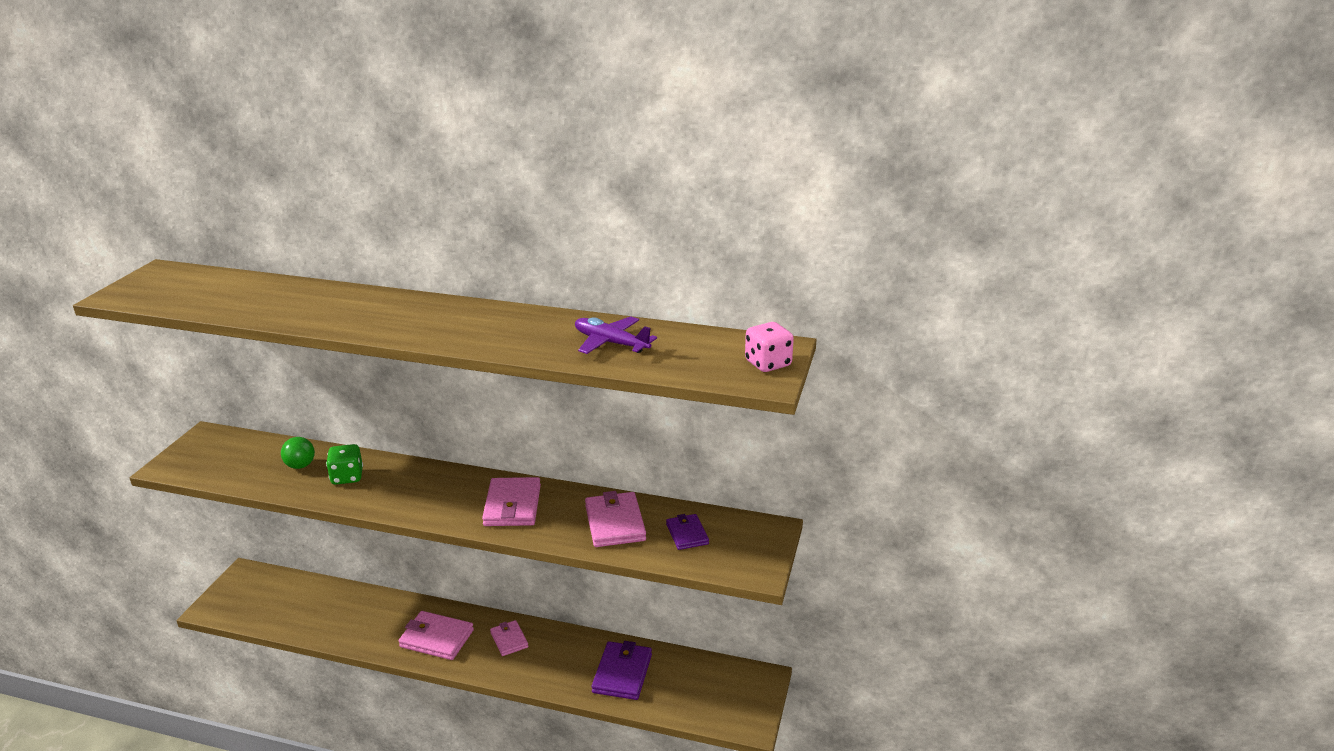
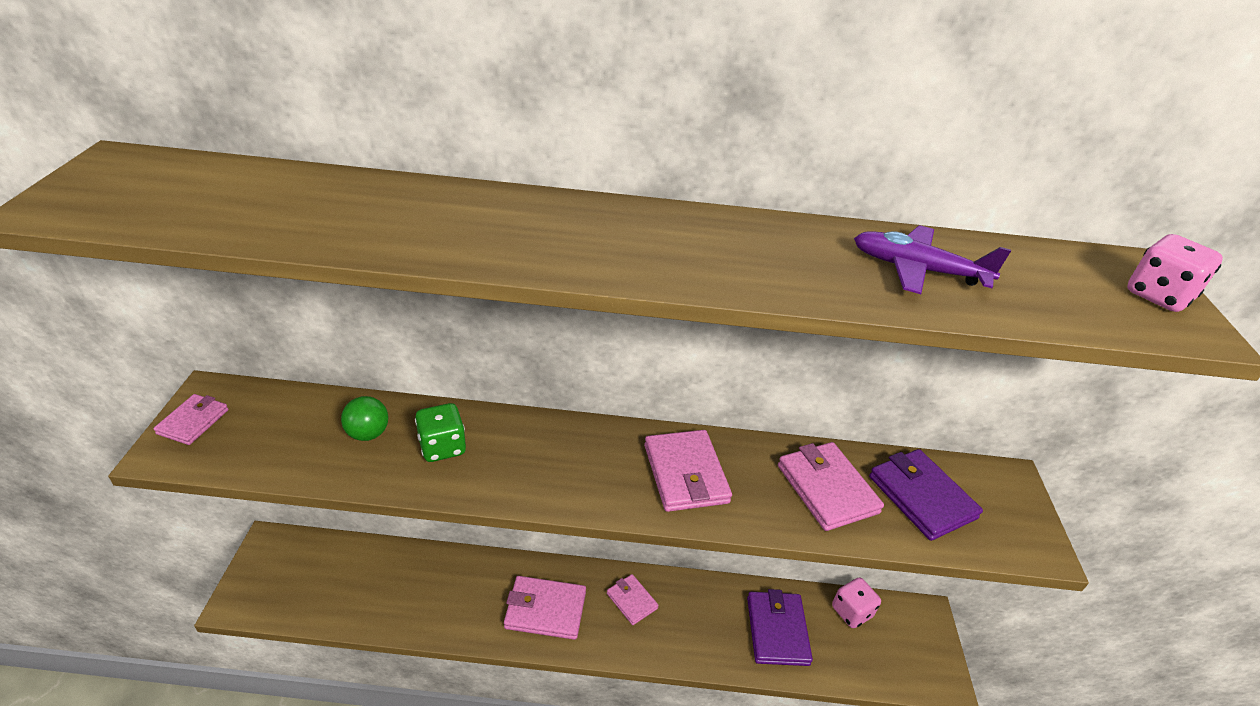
camera: 15 degrees left, 10 degrees up
purple wallet [666,514,709,550] -> purple wallet [869,449,983,541], size x1.62
none -> pink wallet [153,394,228,445]
none -> pink dice [832,578,881,628]

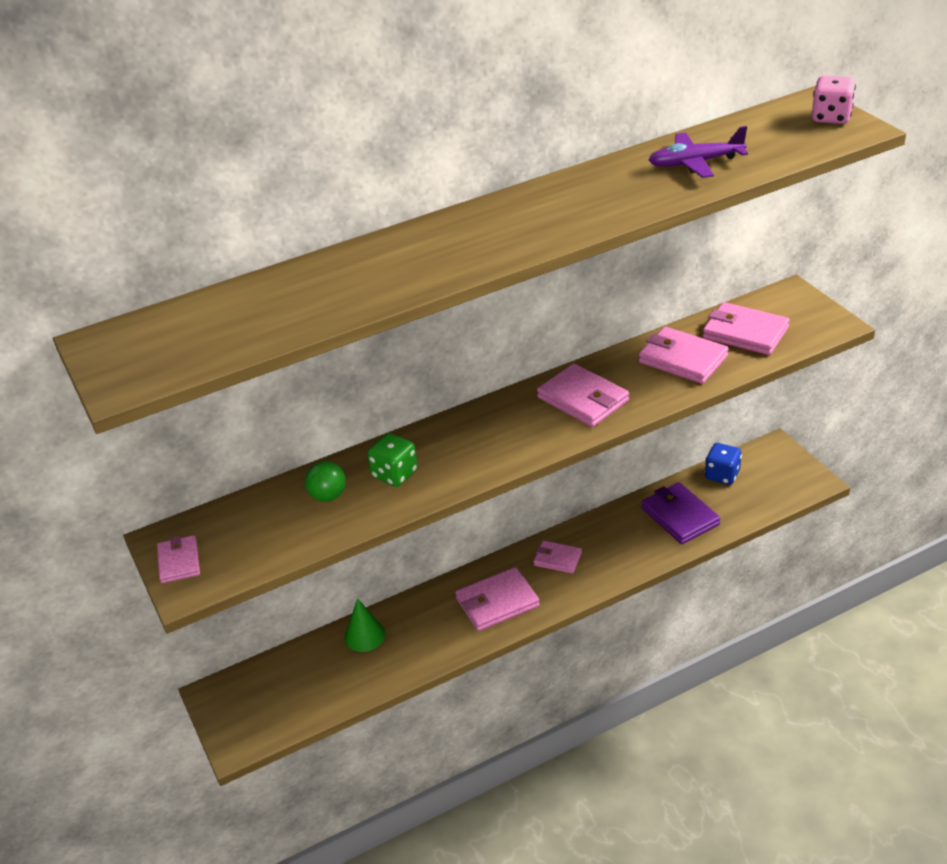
camera: 25 degrees left, 0 degrees up
pink dice [832,578,881,628] -> blue dice [705,443,742,485]
purple wallet [869,449,983,541] -> pink wallet [703,302,790,355]
none -> green cone [345,598,385,652]

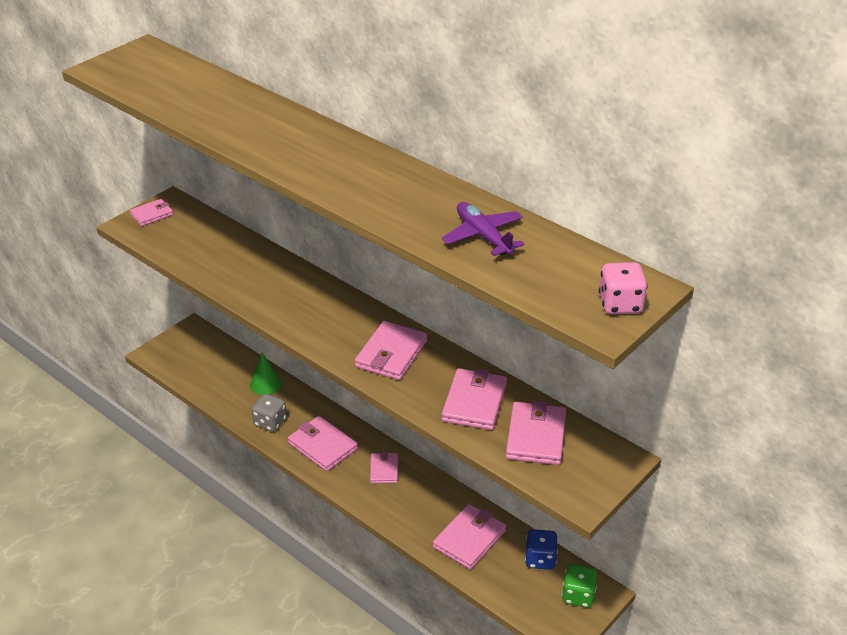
camera: 65 degrees right, 0 degrees up
green ball [305,461,346,502] -> none
green dice [367,433,418,487] -> green dice moved to [562,564,598,608]
purple wallet [641,482,720,544] -> pink wallet [433,504,506,569]
none -> grey dice [252,394,287,432]

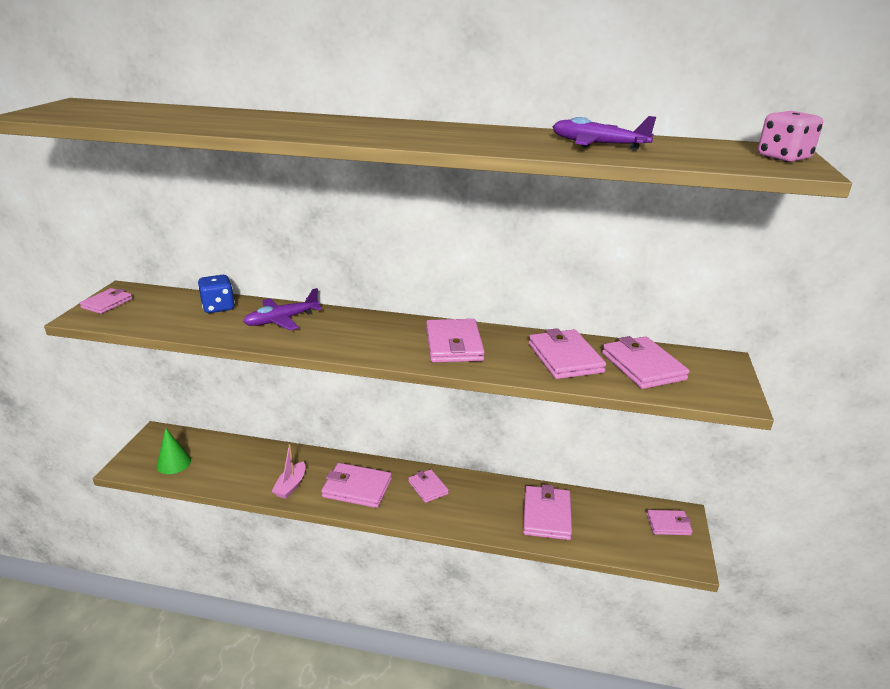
camera: 30 degrees left, 10 degrees down
green cone [250,353,282,395] -> green cone moved to [156,428,191,474]
grey dice [252,394,287,432] -> pink boat [272,444,305,499]
blue dice [525,529,558,570] -> blue dice moved to [198,275,235,313]
green dice [562,564,598,608] -> pink wallet [646,510,693,535]
none -> purple plane [243,288,322,330]

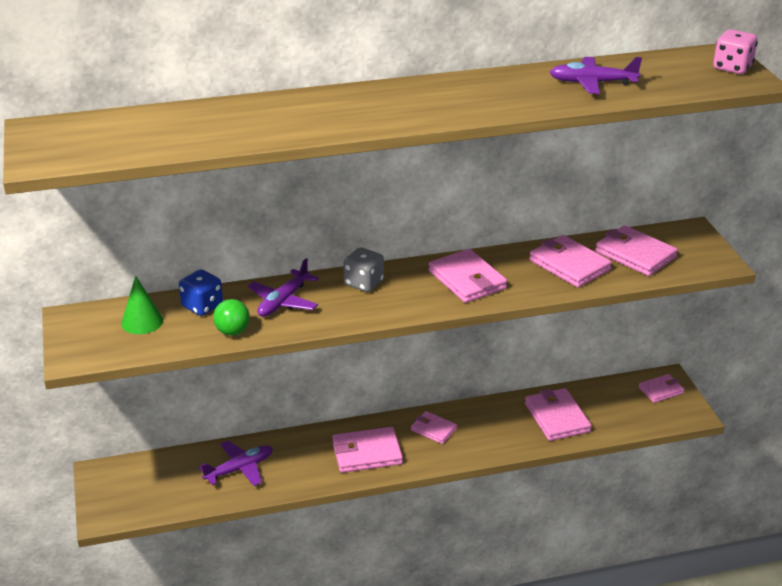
camera: 25 degrees left, 5 degrees up
pink wallet [80,288,132,314] -> none
green cone [156,428,191,474] -> green cone moved to [121,276,163,334]
pink boat [272,444,305,499] -> none
none -> purple plane [199,441,273,486]
none -> green ball [213,299,250,336]
none -> grey dice [343,247,384,292]

